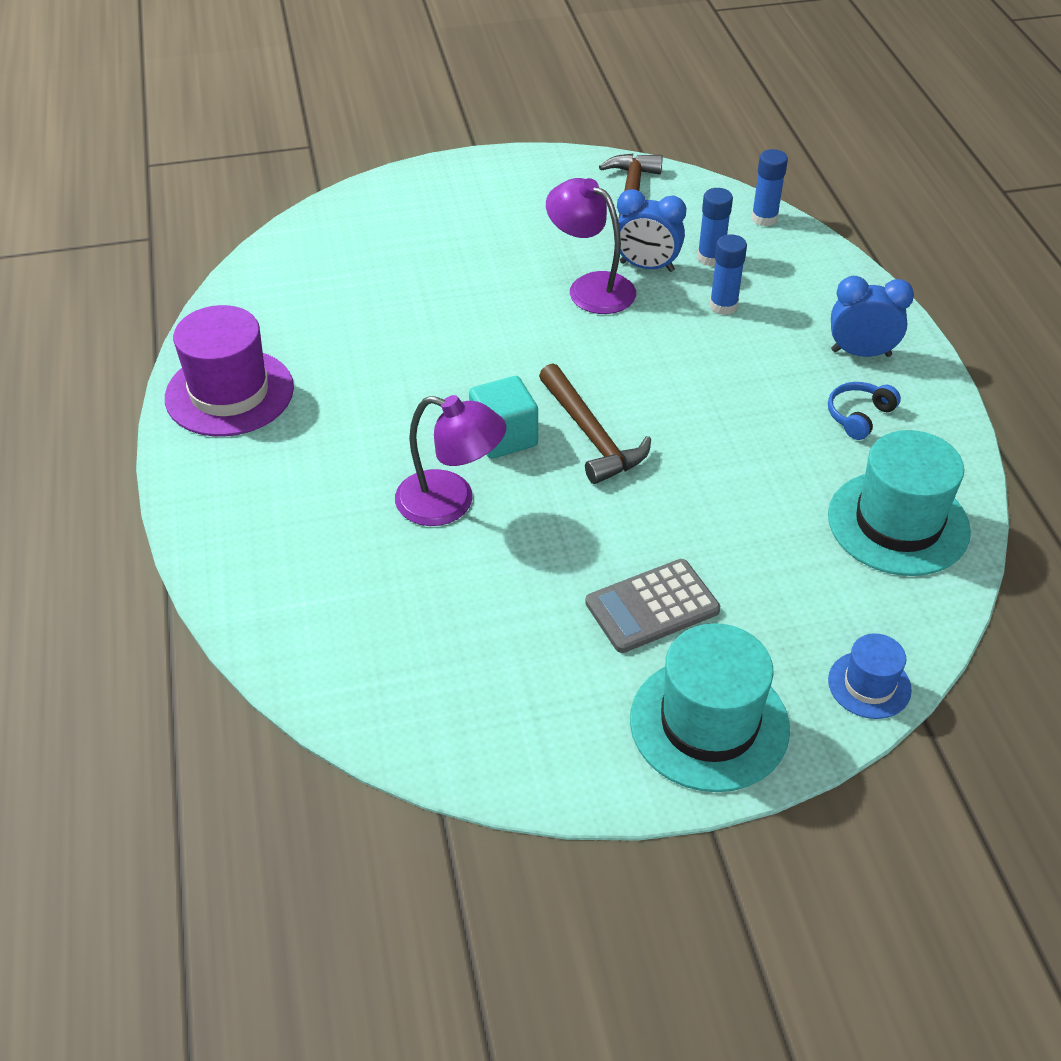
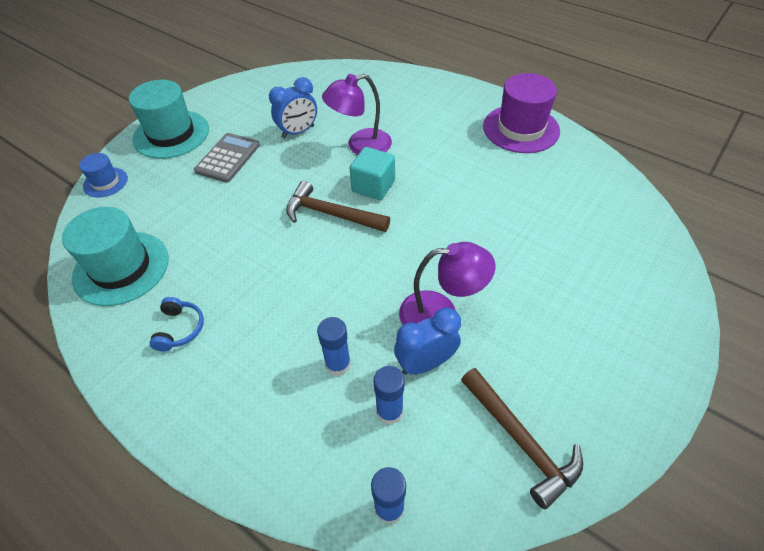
camera: 140 degrees right, 5 degrees up
blue clock [831,276,914,357] -> blue clock moved to [269,77,317,139]

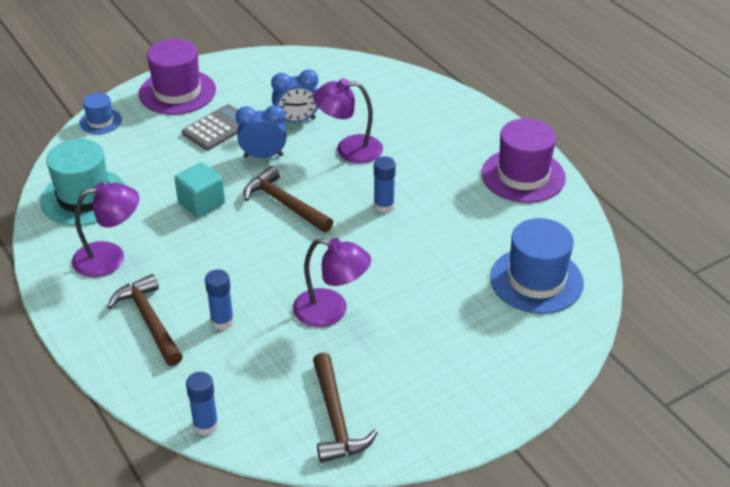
camera: 20 degrees right, 10 degrees down
turquoise hat [129,80,209,159] -> purple hat [139,39,216,115]
blue headphones [149,297,204,351] -> purple lamp [72,183,139,277]
turquoise cube [350,147,395,200] -> turquoise cube moved to [174,162,225,218]
blue glue stick [373,366,405,425] -> blue glue stick moved to [374,156,396,213]
blue clock [394,307,461,375] -> blue clock moved to [236,105,286,158]
none -> brown hammer [107,274,183,366]
none -> blue hat [490,218,584,314]

